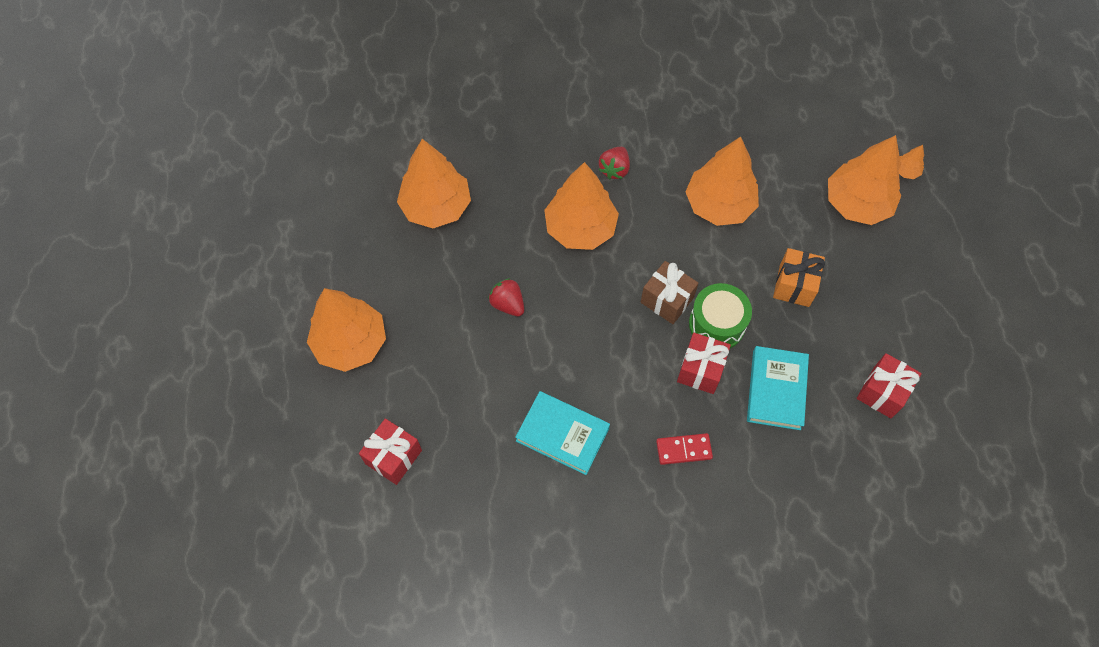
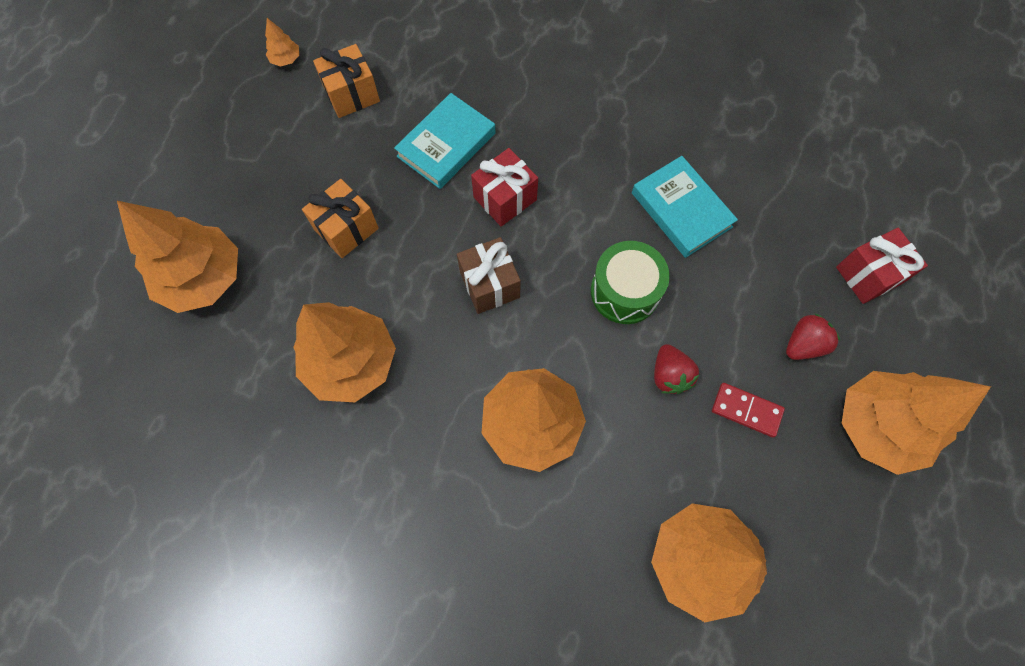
camera: 150 degrees left, 5 degrees up
red strawberry [599,147,630,180] -> red strawberry moved to [786,314,840,360]
red domino [656,433,713,465] -> red domino moved to [712,383,785,438]
green drum [689,283,752,348] -> green drum moved to [591,241,670,324]
red gift [857,353,922,419] -> orange gift [313,44,380,118]
orange tree [899,145,924,179] -> orange tree moved to [265,18,299,67]

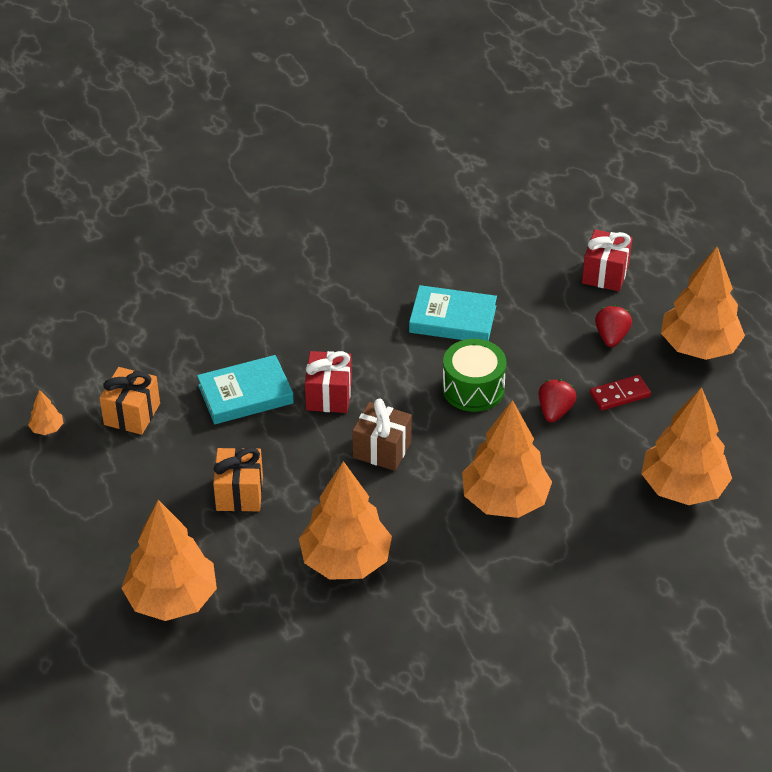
camera: 45 degrees left, 25 degrees down
turquoise book [394,93,495,189] -> turquoise book turned 75 degrees clockwise [197,355,294,424]
red strawberry [654,344,699,394] -> red strawberry turned 105 degrees counterclockwise [539,379,577,423]

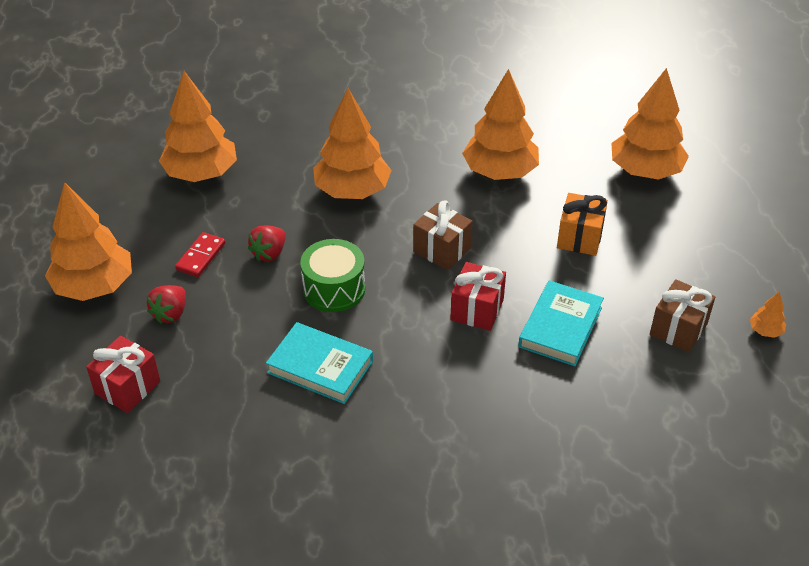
camera: 165 degrees left, 0 degrees up
orange gift [99,367,160,435] -> brown gift [650,279,715,353]
turquoise book [197,355,294,424] -> turquoise book turned 60 degrees counterclockwise [518,280,604,366]
red domino [590,375,651,411] -> red domino turned 60 degrees counterclockwise [175,232,225,277]

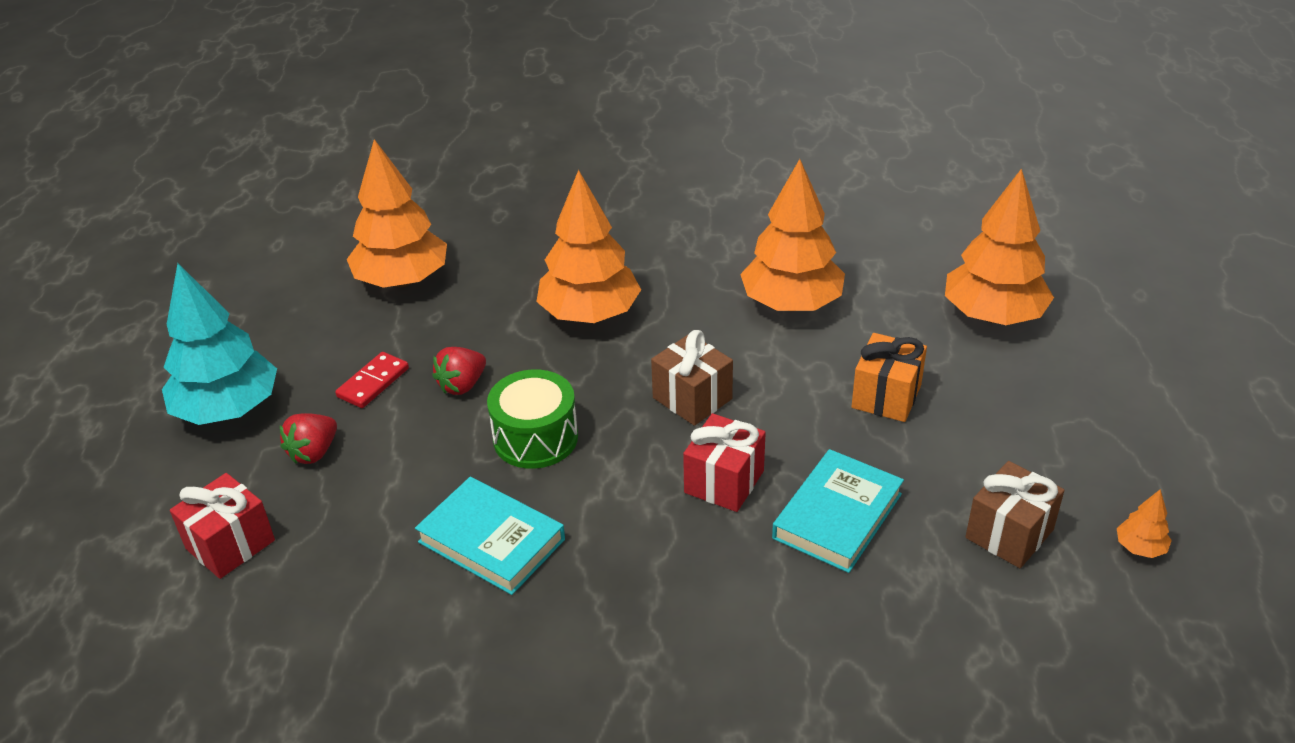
camera: 10 degrees right, 5 degrees down
orange tree [45,182,132,301] -> turquoise tree [162,264,277,425]

